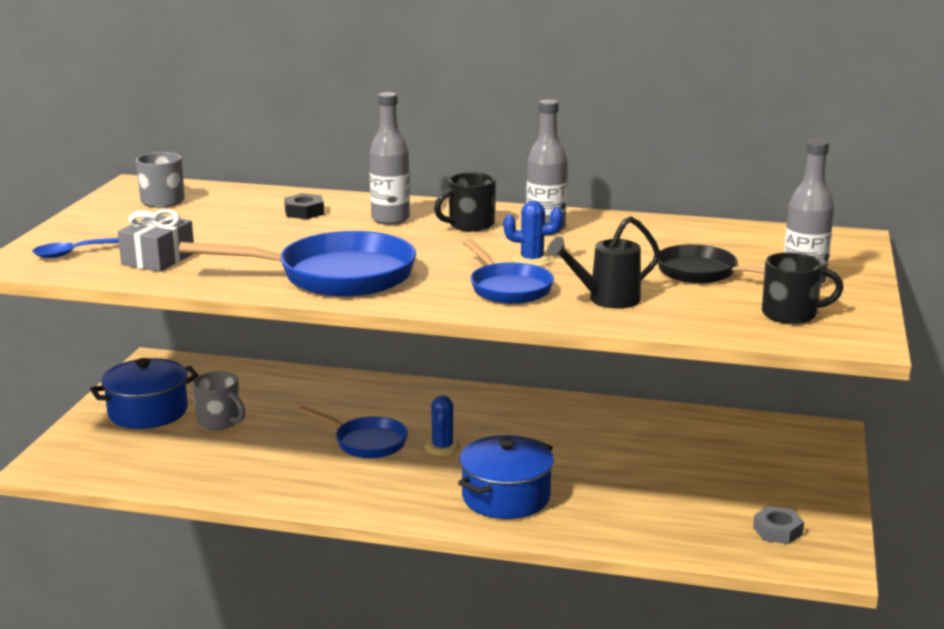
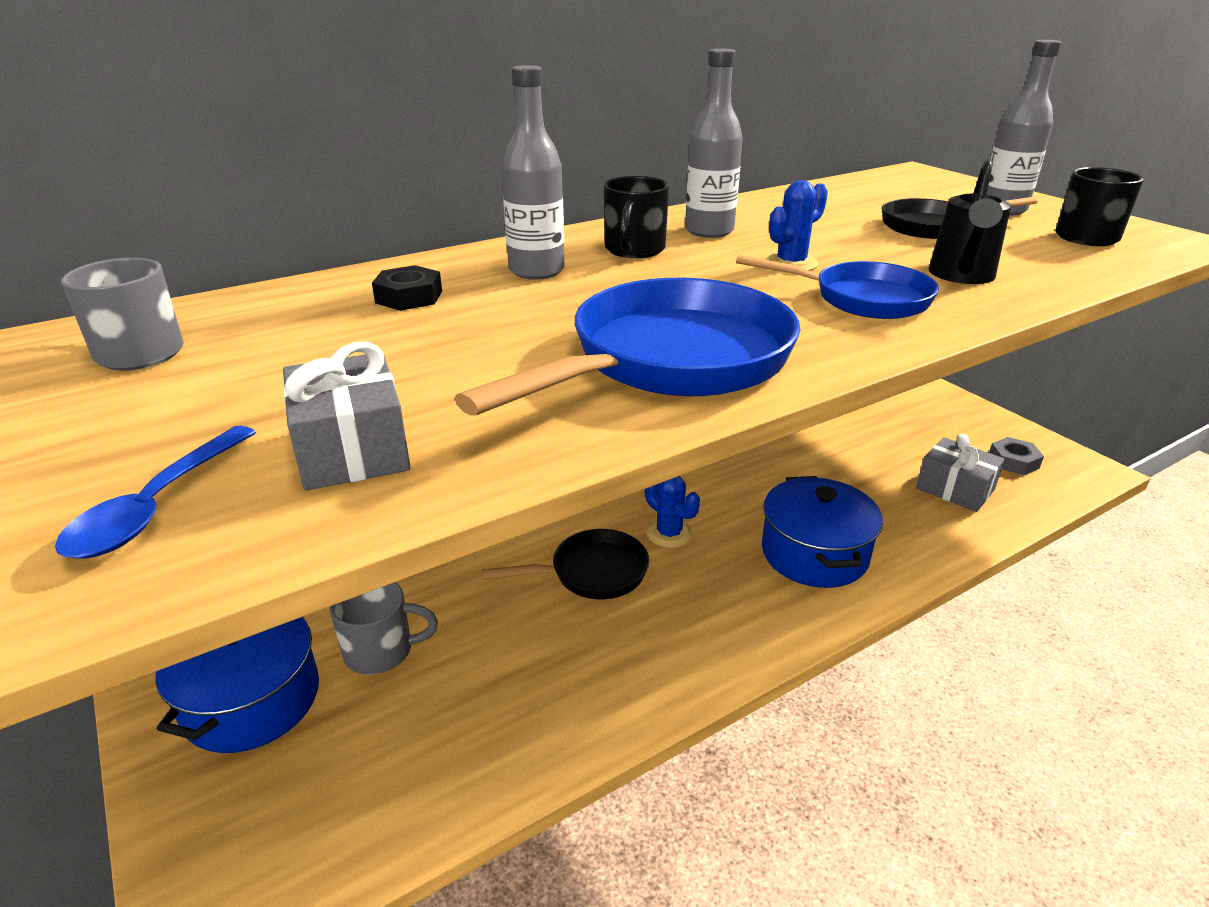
camera: 45 degrees left, 10 degrees up
blue pan [298,406,408,458] -> black pan [482,529,649,599]
none -> grey gift [916,434,1005,512]

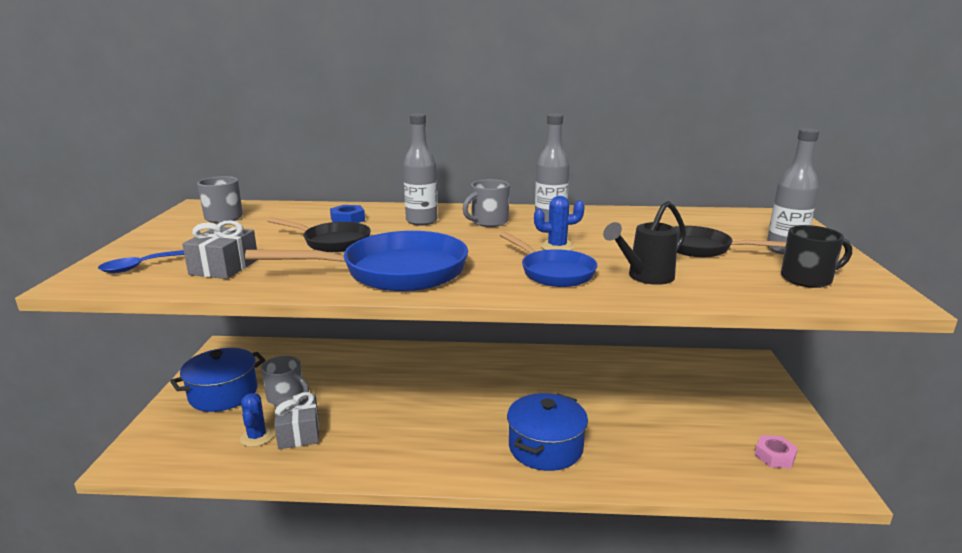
camera: 35 degrees right, 10 degrees down
black nut [372,265,442,311] -> blue nut [330,205,365,223]
black pan [482,529,649,599] -> black pan moved to [267,217,371,252]
black mug [604,176,669,258] -> grey mug [463,179,510,227]
blue cactus [645,476,700,548] -> blue cactus moved to [240,393,274,447]
grey gift [916,434,1005,512] -> grey gift moved to [274,392,319,449]
grey nut [989,437,1044,475] -> pink nut [754,435,798,469]

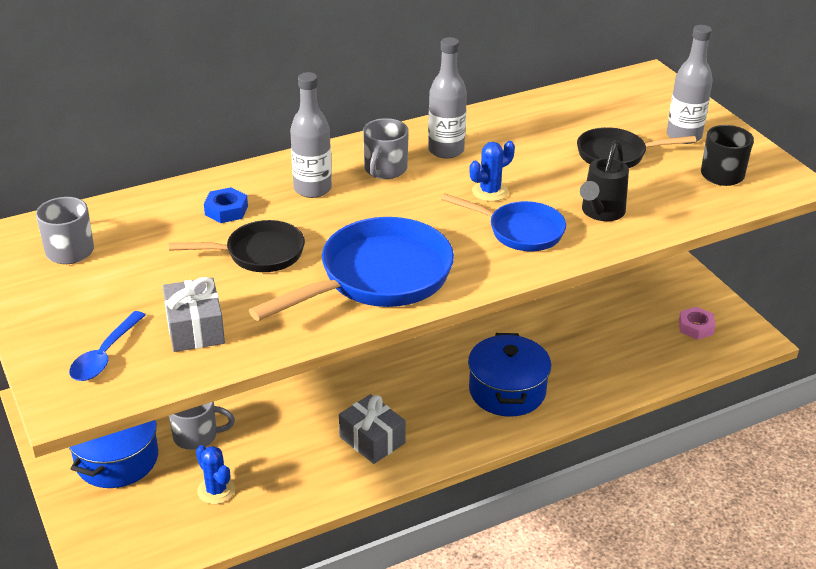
camera: 30 degrees left, 15 degrees up
grey gift [274,392,319,449] -> grey gift moved to [339,394,406,464]

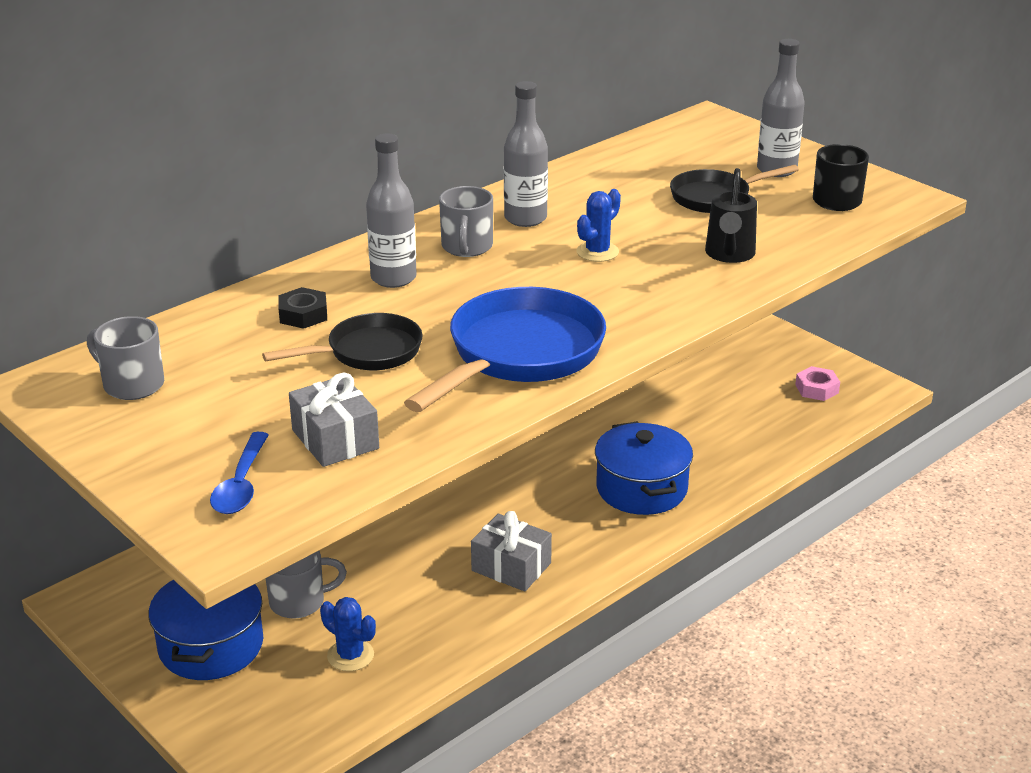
camera: 15 degrees left, 5 degrees down
blue nut [204,187,248,223] -> black nut [278,287,327,329]
blue pan [441,193,566,251] -> none

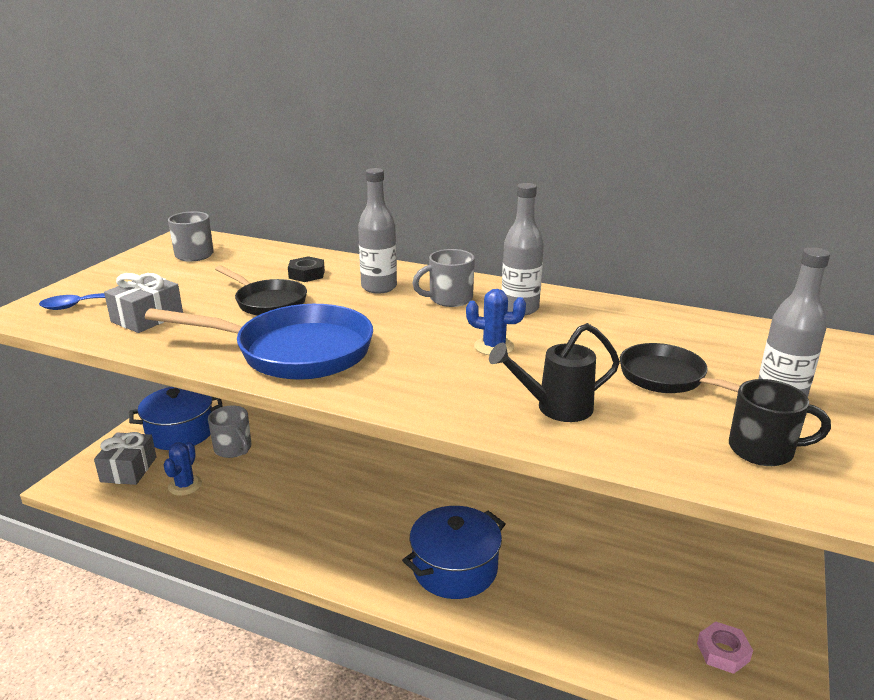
camera: 65 degrees right, 5 degrees down
grey gift [471,511,552,592] -> grey gift moved to [94,432,157,485]

